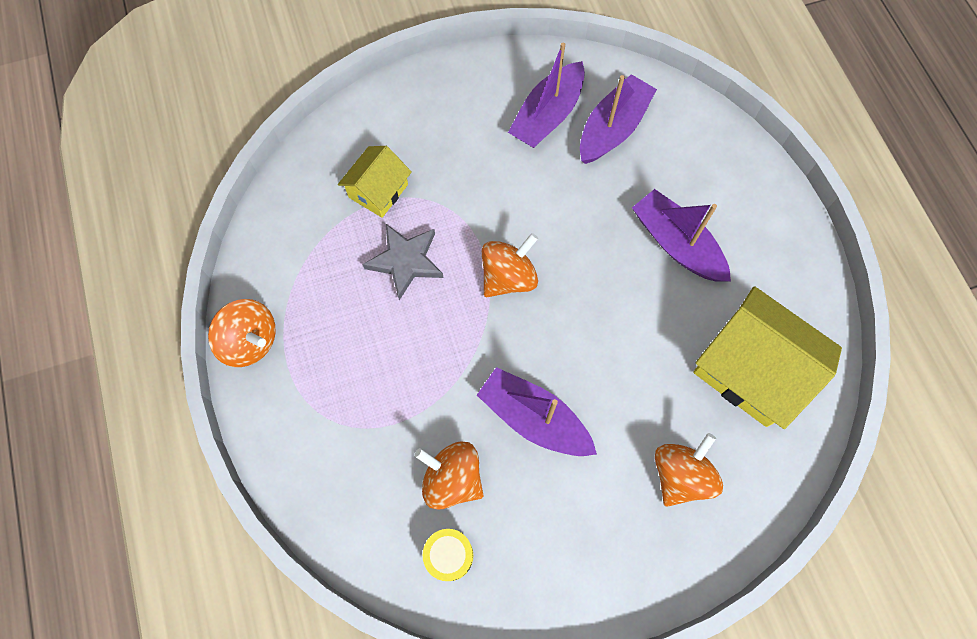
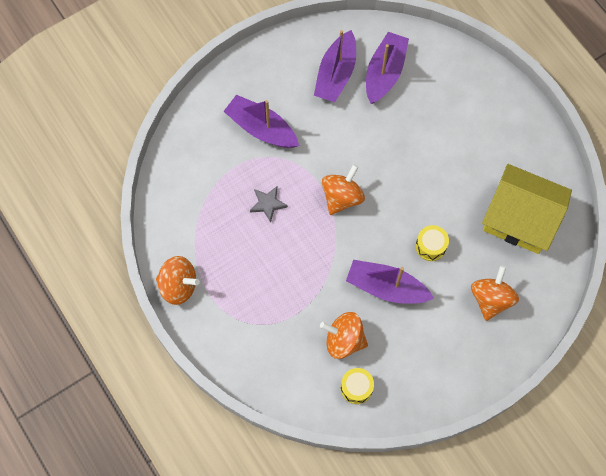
camera: 15 degrees left, 0 degrees up
yellow house [338,146,412,218] -> none
grey star [362,224,443,300] -> grey star [250,186,288,222], size x0.66
purple boat [632,189,731,281] -> purple boat moved to [223,95,299,148]
none -> yellow drum [416,225,449,261]

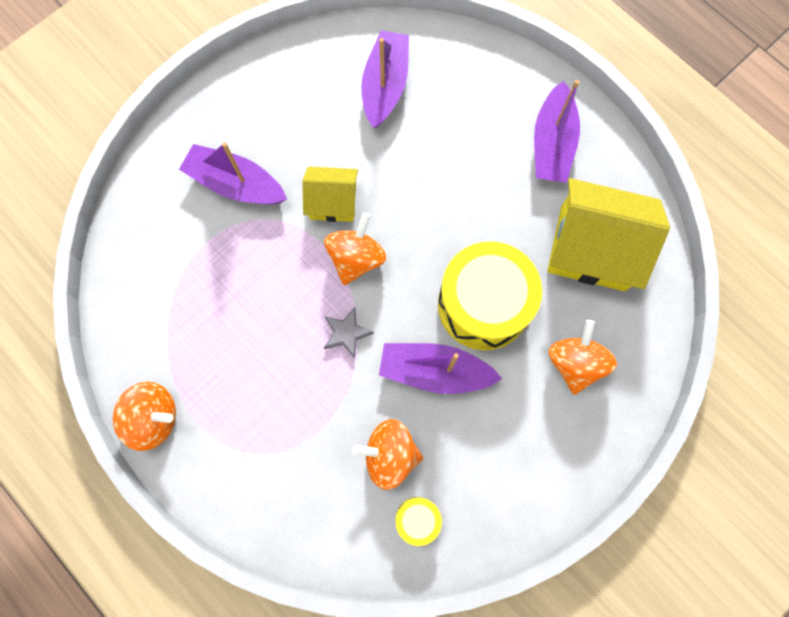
camera: 10 degrees left, 5 degrees up
grey star [250,186,288,222] -> grey star moved to [324,307,374,359]
purple boat [314,30,356,102] -> purple boat moved to [534,80,580,183]
yellow drum [416,225,449,261] -> yellow drum [438,241,542,350], size x2.23
none -> yellow house [302,167,358,222]

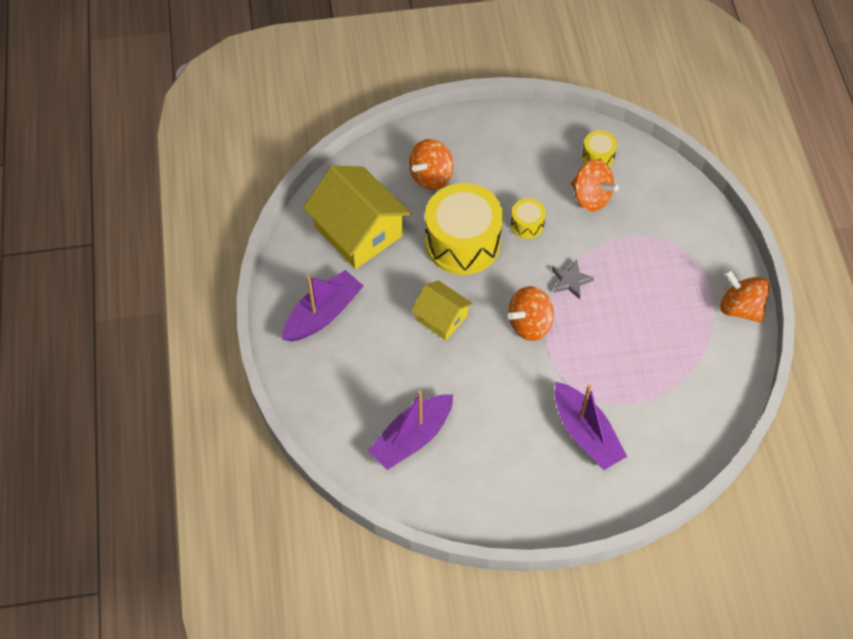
camera: 145 degrees left, 15 degrees down
yellow house [302,167,358,222] -> yellow house moved to [411,280,473,340]
purple boat [379,343,502,394] -> yellow drum [511,198,546,239]

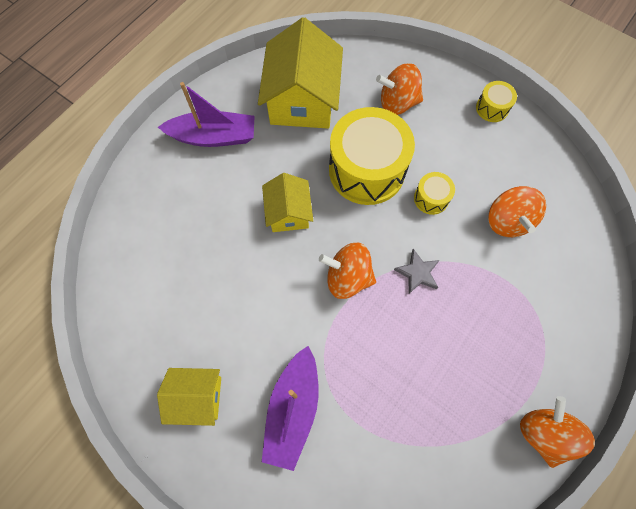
camera: 45 degrees right, 10 degrees up
purple boat [368,391,453,470] -> none
yellow drum [582,130,617,167] -> yellow drum moved to [476,81,517,122]
none -> yellow house [157,368,221,426]

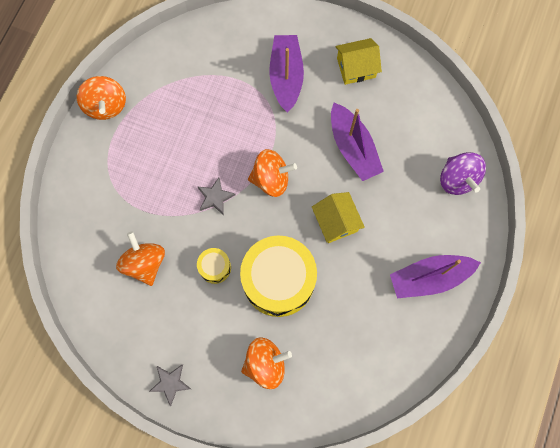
camera: 165 degrees right, 5 degrees up
yellow house [258,17,343,129] -> none
yellow drum [476,81,517,122] -> grey star [149,364,191,406]
none -> purple boat [331,103,384,181]
none -> purple spinning top [440,152,486,195]

